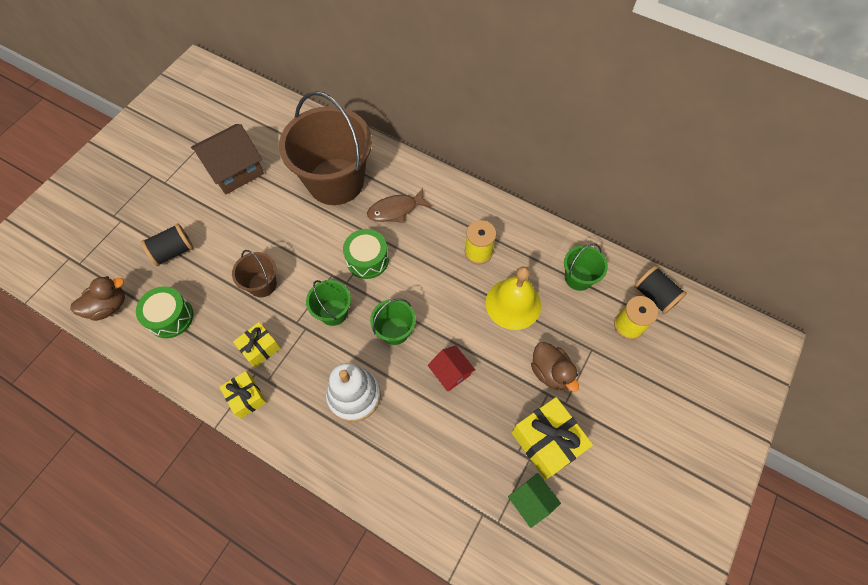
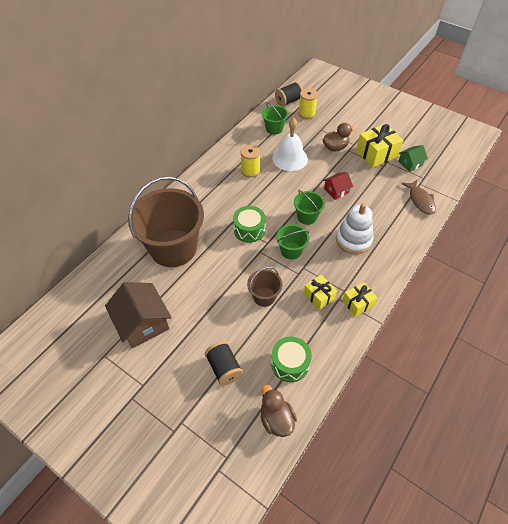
camera: 85 degrees left, 10 degrees down
brown fish [367,188,431,223] -> brown fish moved to [401,180,436,215]
yellow bell [486,266,541,330] -> white bell [272,118,308,171]

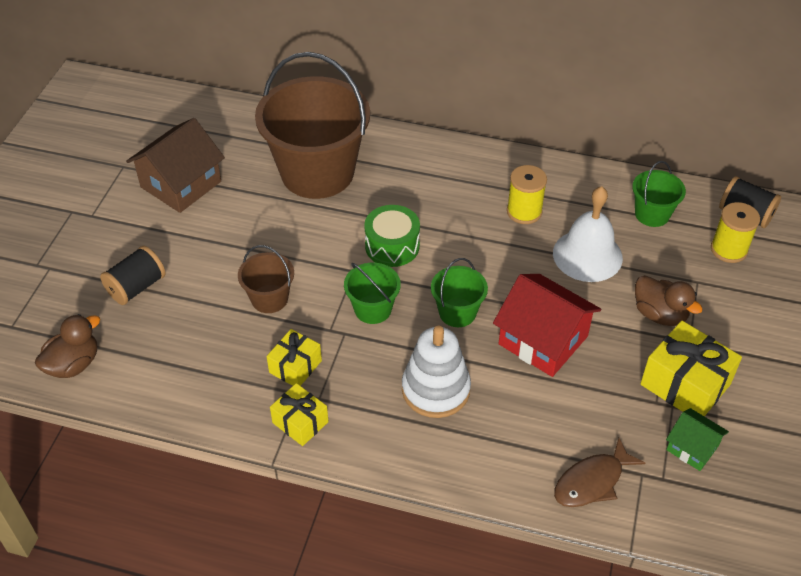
camera: 70 degrees right, 5 degrees down
green drum [271,337,312,382] -> none
red house [323,172,353,200] -> red house [493,274,601,377], size x1.83

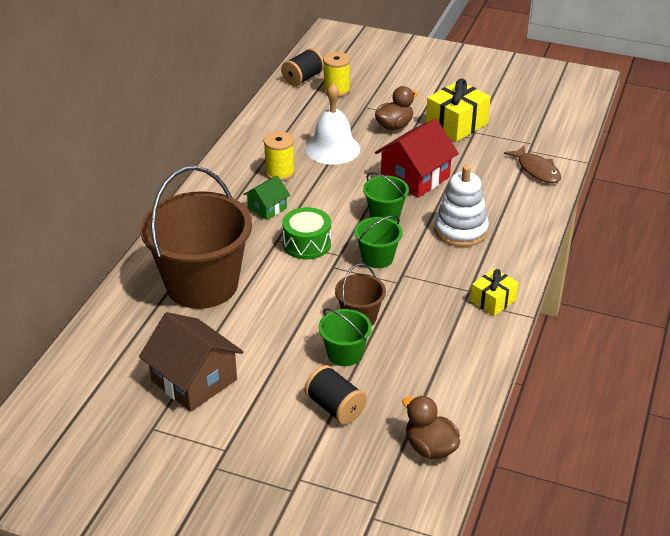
camera: 85 degrees left, 10 degrees down
yellow gift [266,329,322,386] -> none
green bucket [632,161,686,227] -> green bucket moved to [319,308,372,366]
green house [666,408,729,471] -> green house moved to [243,176,290,220]

